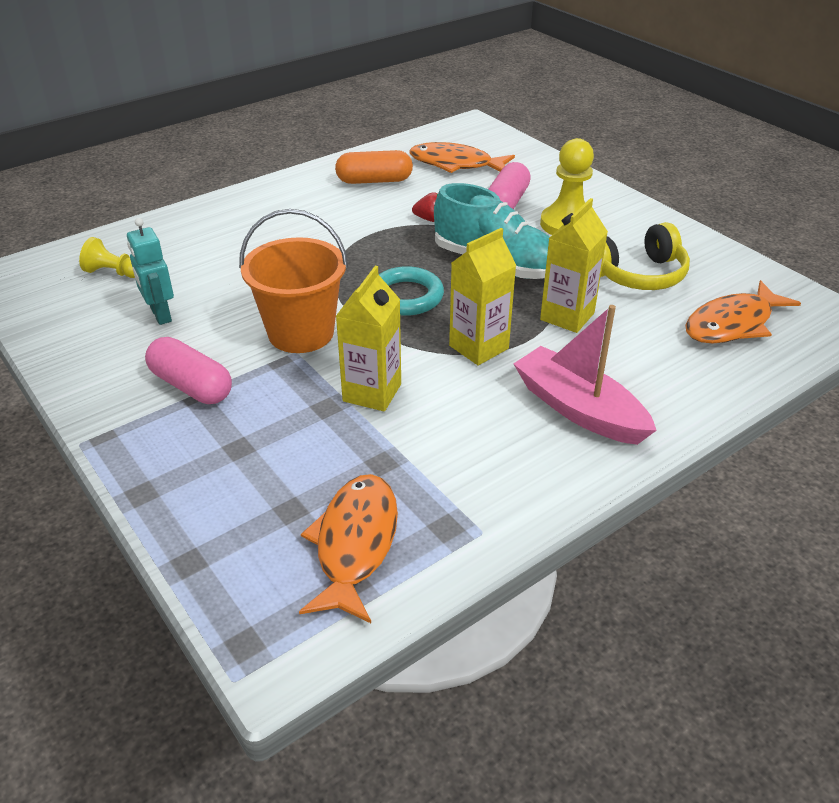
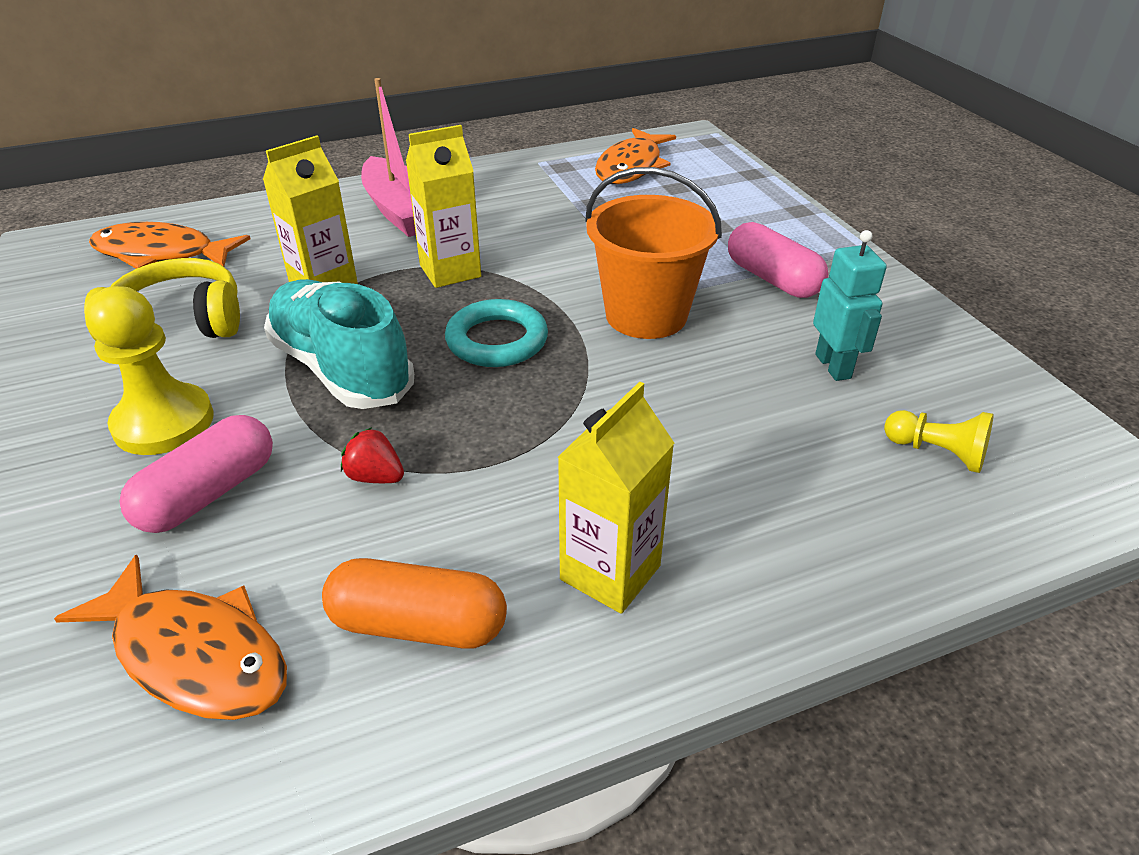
camera: 165 degrees left, 0 degrees up
yellow carton [336,266,401,411] -> yellow carton moved to [558,381,674,614]
orange fish [685,280,801,344] -> orange fish turned 150 degrees counterclockwise [89,222,250,269]

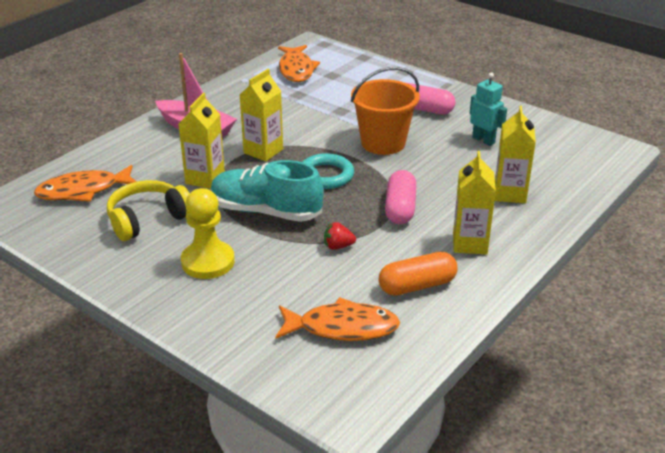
camera: 30 degrees left, 5 degrees down
pink capsule [120,415,273,533] -> pink capsule moved to [385,170,417,224]
yellow pawn [884,410,994,473] -> none
none -> yellow carton [495,106,536,203]

